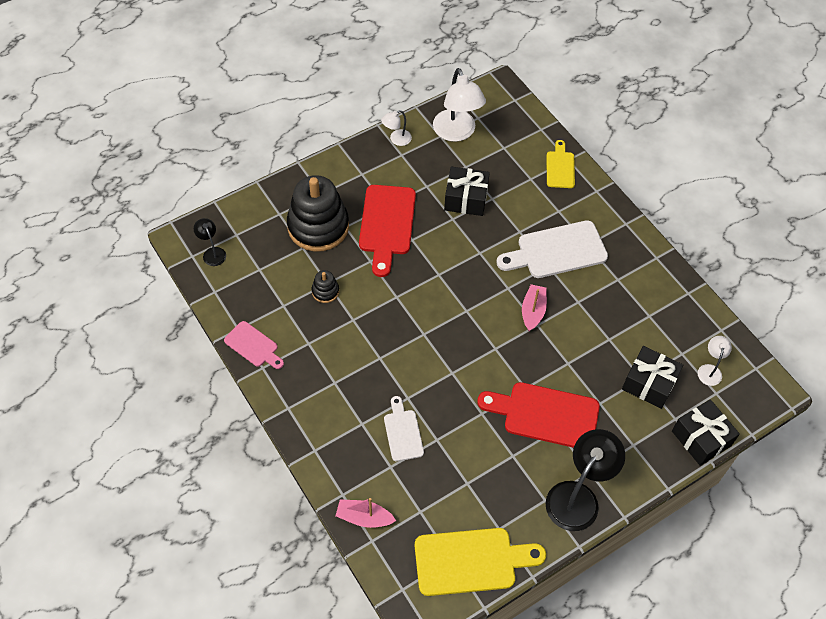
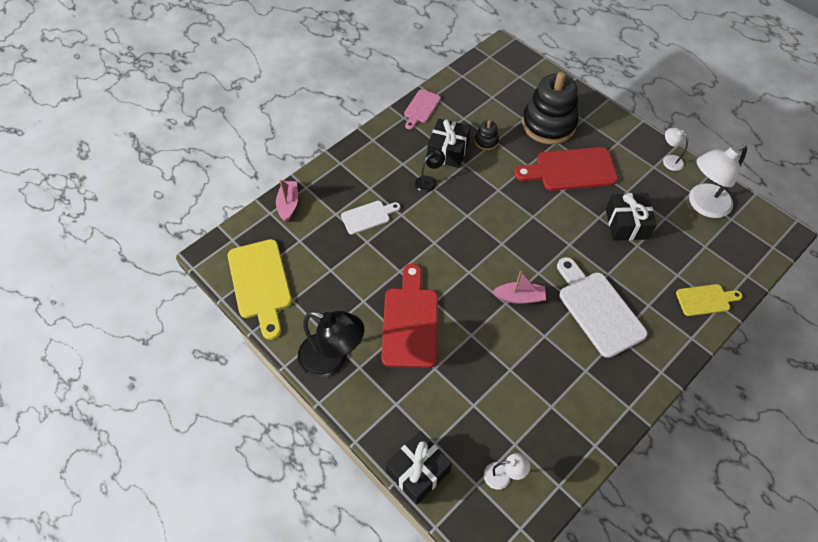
camera: 80 degrees right, 0 degrees up
black lamp [194,218,226,266] -> black lamp moved to [415,149,445,192]
black gift [622,346,683,409] -> black gift moved to [427,118,471,168]

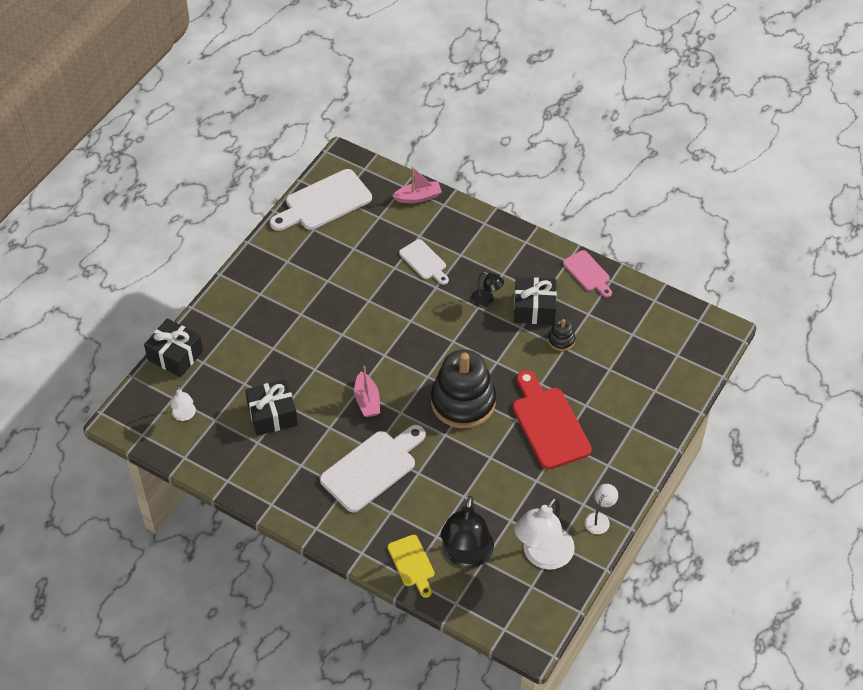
camera: 75 degrees right, 5 degrees down
yellow cutting board [228,239,292,340] -> white cutting board [270,169,372,231]
black lamp [298,311,364,378] -> black lamp moved to [441,495,494,568]
red cutting board [381,264,438,368] -> none
pink cutting board [404,89,441,129] -> pink cutting board turned 135 degrees counterclockwise [563,250,612,297]
black stacking toy [522,72,578,144] -> black stacking toy moved to [431,349,496,428]
black gift [606,193,657,241] -> black gift moved to [245,379,298,436]
white lamp [689,145,747,218] -> white lamp turned 105 degrees counterclockwise [514,497,575,570]

